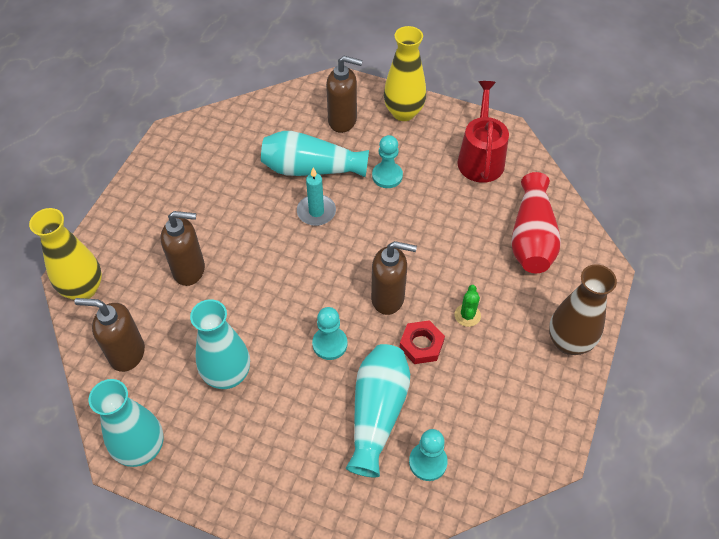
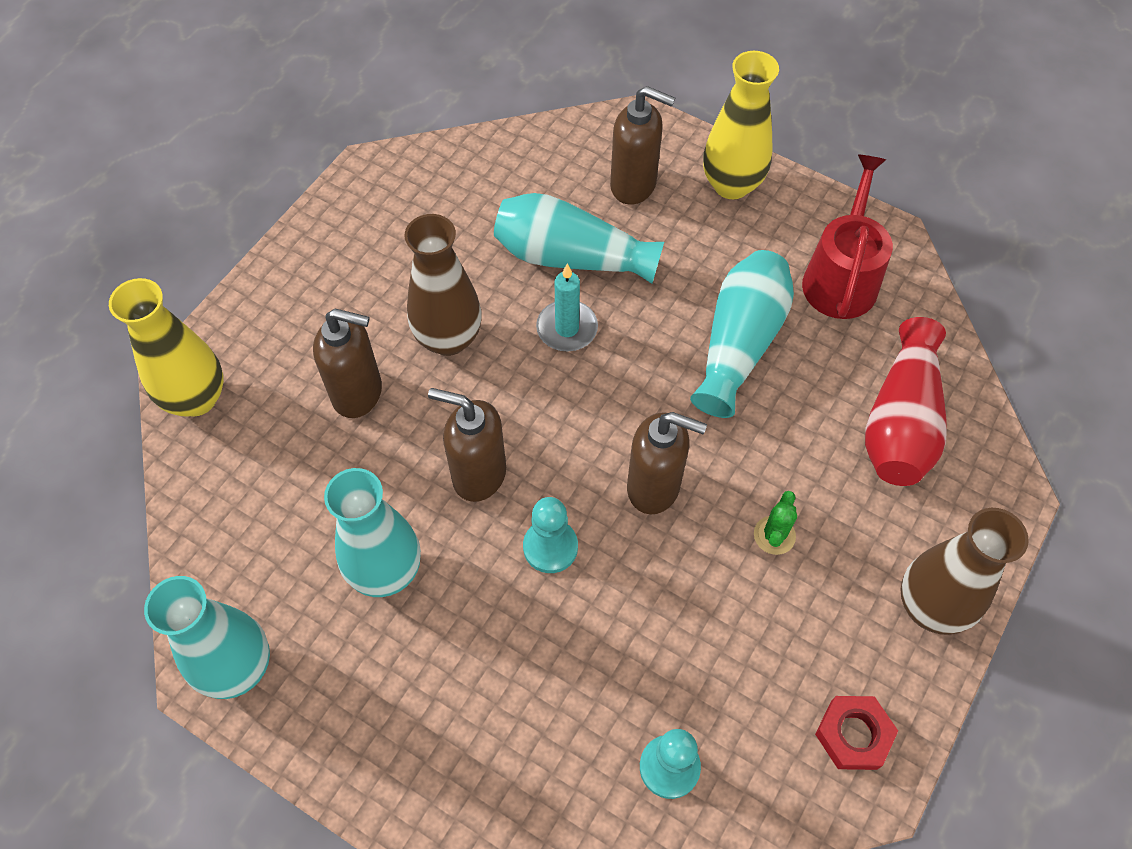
camera: 10 degrees right, 5 degrees up
brown soap dispenser [74,298,145,372] -> brown soap dispenser moved to [428,388,506,502]
turquoise vase [346,344,410,478] -> turquoise vase moved to [690,250,794,418]
turquoise pawn [372,135,403,188] -> none
red nut [399,320,445,364] -> red nut moved to [815,696,898,770]
none -> brown vase [404,214,482,356]

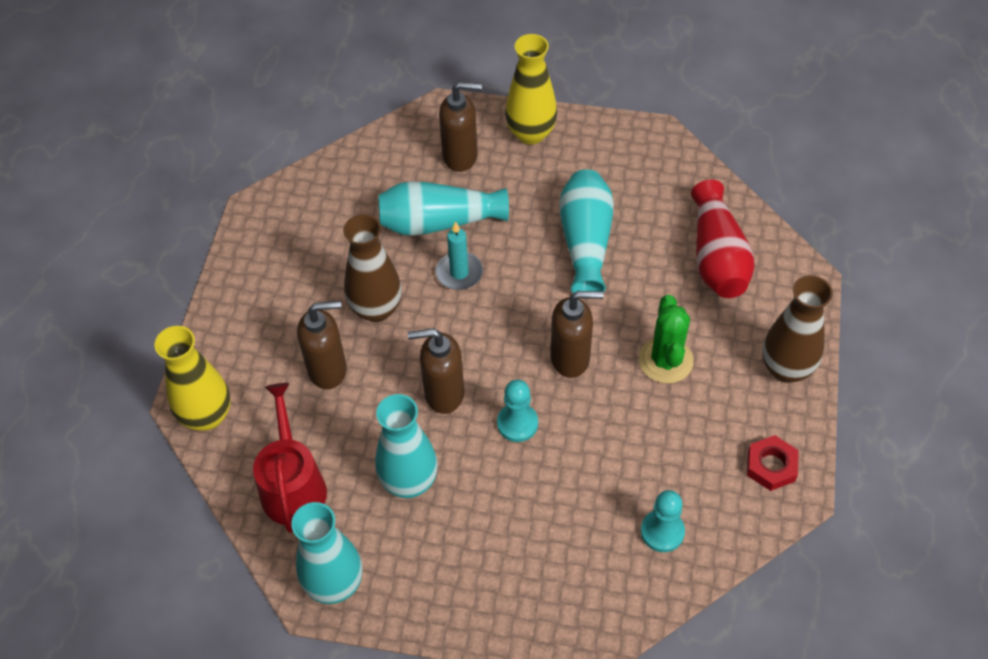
camera: 20 degrees left, 5 degrees down
green cactus [754,491,797,555] -> green cactus [639,295,694,384], size x1.77
red watering can [802,155,893,319] -> red watering can moved to [253,383,327,533]

